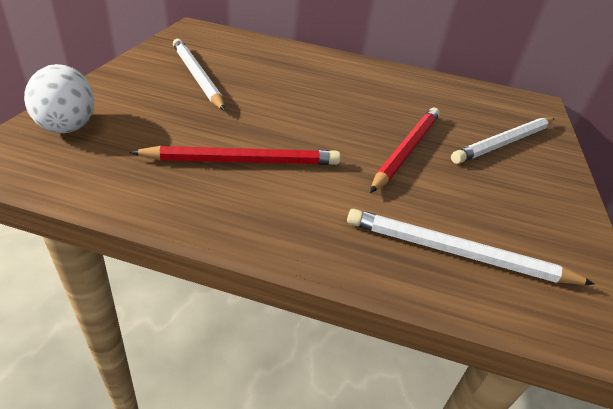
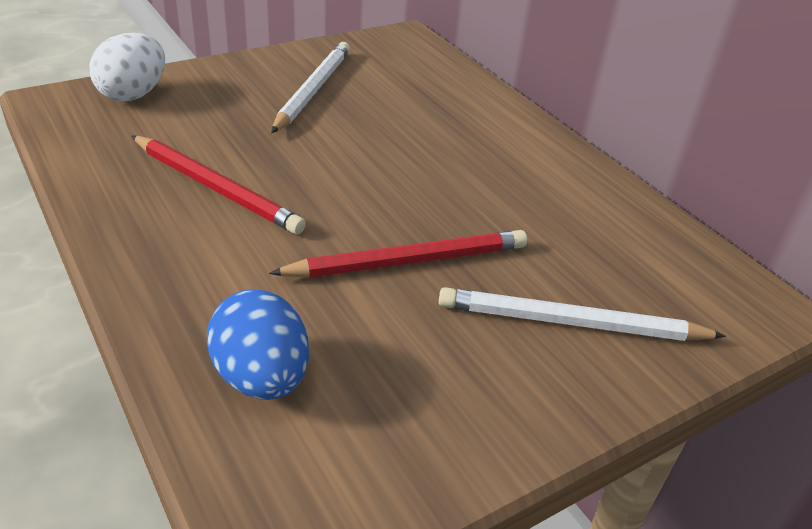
camera: 45 degrees right, 0 degrees up
white pencil [347,209,595,285] -> blue egg [207,289,309,400]

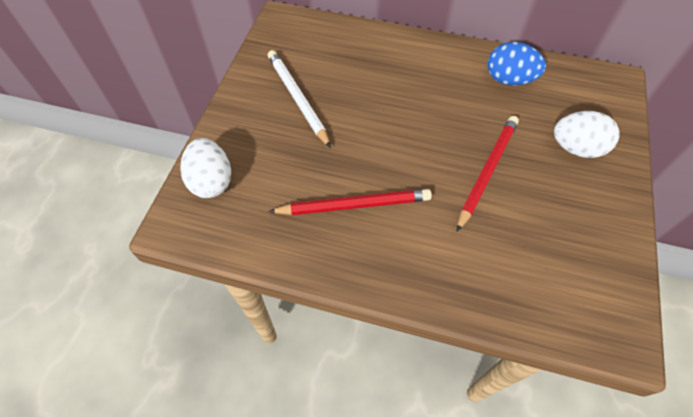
camera: 40 degrees left, 20 degrees up
blue egg [207,289,309,400] -> blue egg moved to [487,42,546,86]
white pencil [439,287,726,341] -> white egg [554,111,620,158]

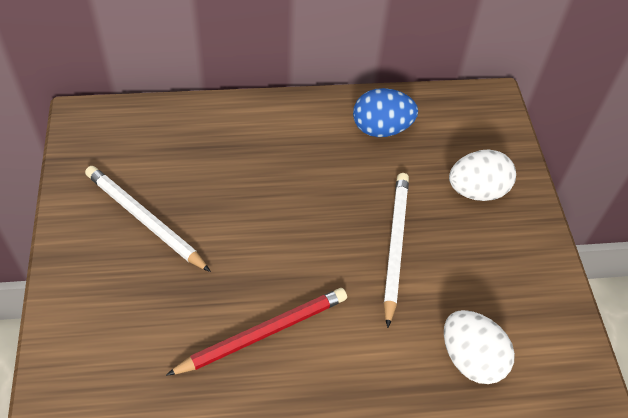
camera: 25 degrees left, 5 degrees down
white egg [180,138,231,198] -> white egg moved to [444,310,515,384]
red pencil [457,116,519,232] -> white pencil [384,173,409,328]

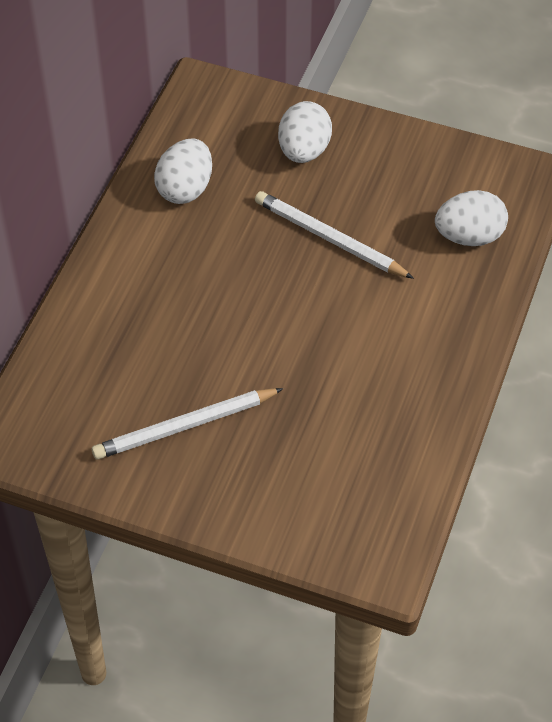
camera: 60 degrees left, 0 degrees up
red pencil [166,288,347,376] -> none
blue egg [353,88,418,137] -> white egg [154,138,212,204]

